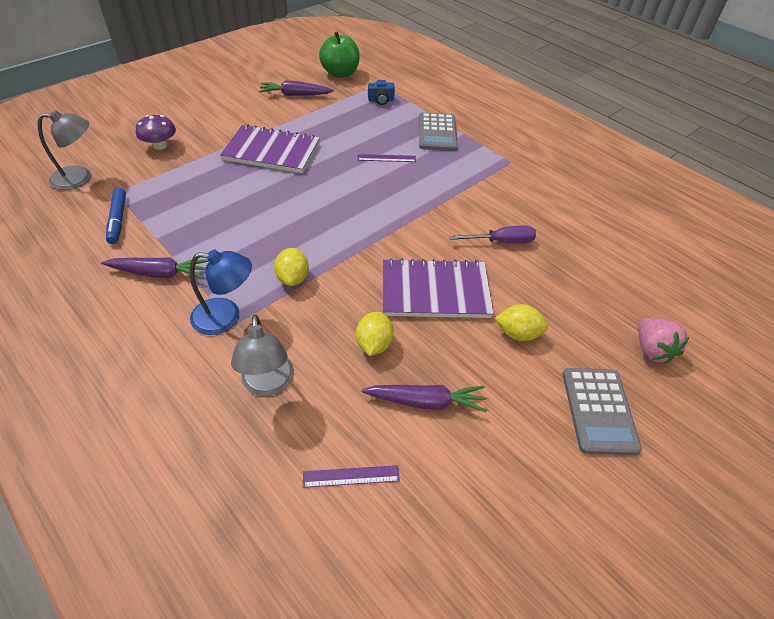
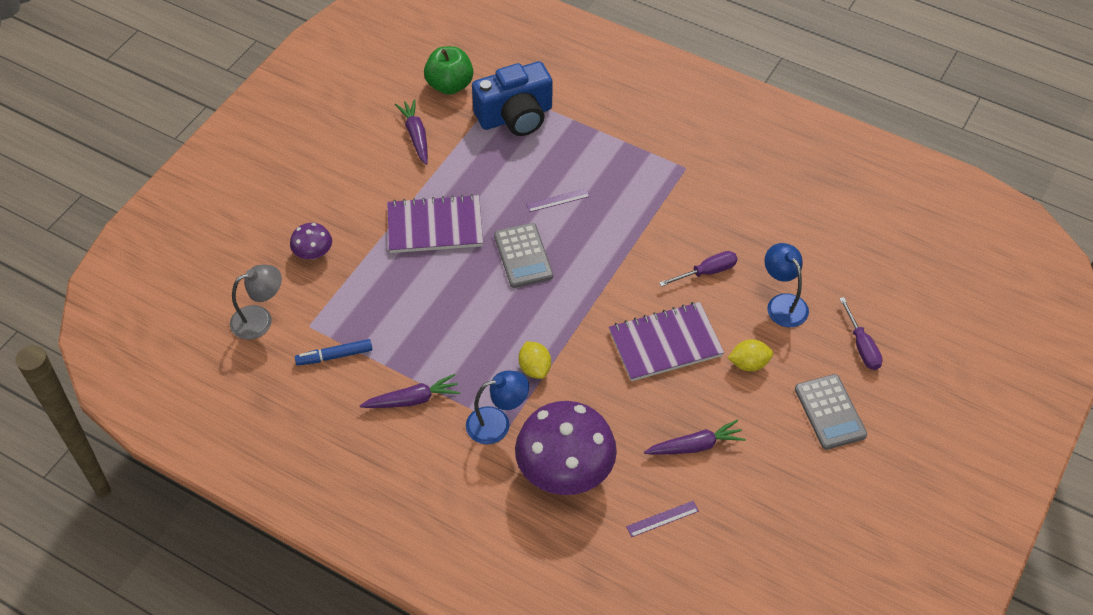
camera: 15 degrees left, 5 degrees up
blue marker [106,188,126,244] -> blue marker turned 105 degrees clockwise [295,339,372,365]
grey lamp [231,315,294,396] -> purple mushroom [515,401,617,495]
purple carrot [259,80,334,96] -> purple carrot turned 90 degrees clockwise [395,99,428,165]
yellow lemon [356,312,394,356] -> none
blue camera [368,80,395,105] -> blue camera [472,61,552,136], size x2.49
grey calculator [419,113,458,151] -> grey calculator moved to [494,223,553,288]
pink strawberry [638,318,689,364] -> purple screwdriver [839,297,883,370]
none -> blue lamp [764,243,809,327]

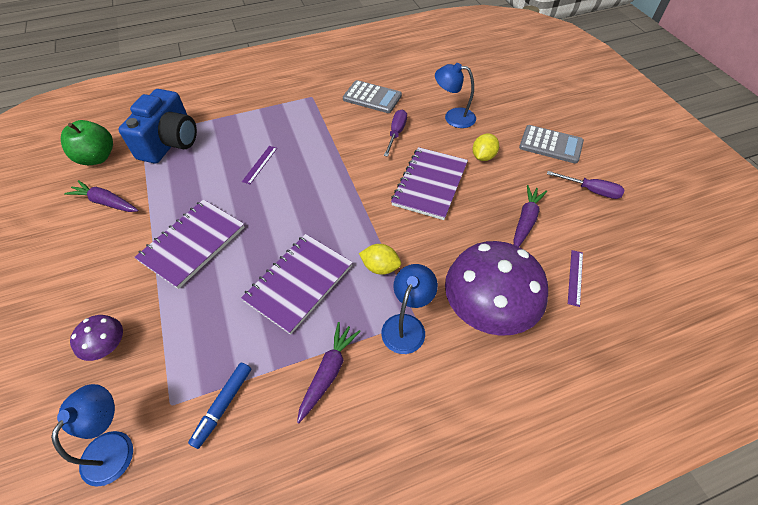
camera: 50 degrees left, 0 degrees up
grey lamp [230,265,282,340] -> blue lamp [51,384,133,487]
grey calculator [494,223,553,288] -> grey calculator moved to [343,80,402,113]
purple screwdriver [839,297,883,370] -> purple screwdriver moved to [547,171,625,199]
none -> purple notebook [241,234,353,335]

